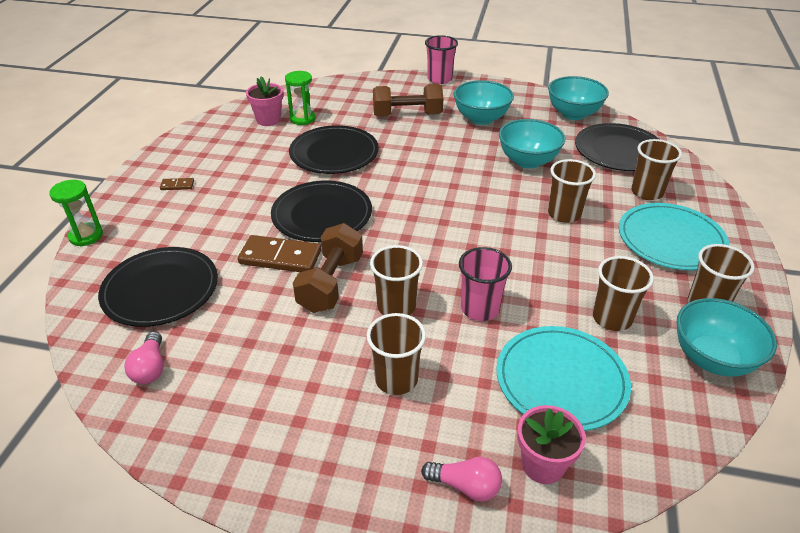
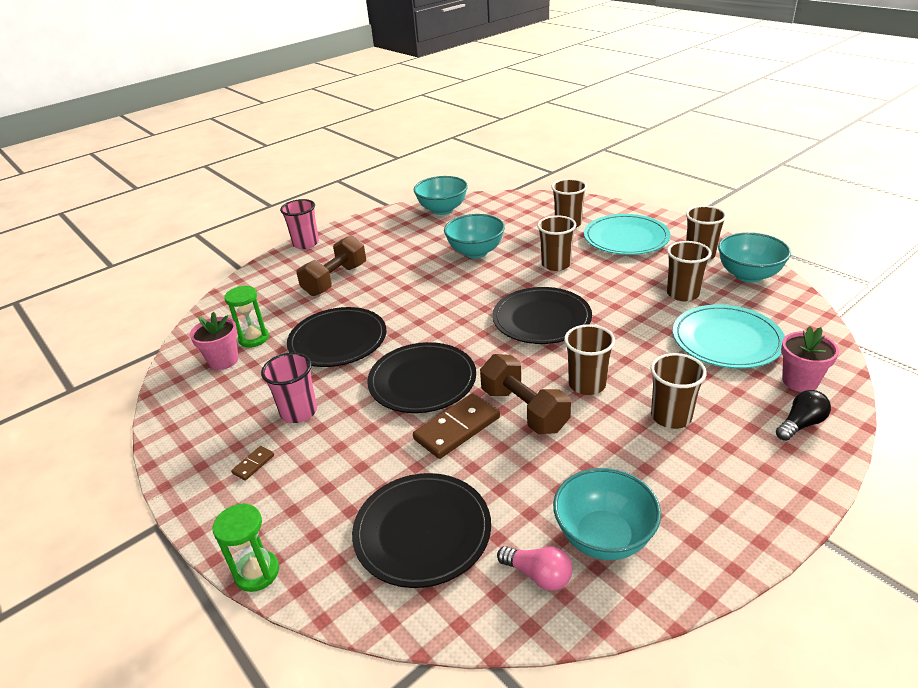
camera: 50 degrees left, 5 degrees down
pink light bulb [421,457,502,501] -> black light bulb [776,390,831,441]
turquoise bowl [454,80,514,125] -> turquoise bowl moved to [553,468,661,560]
pink cup [459,247,512,321] -> pink cup moved to [261,352,317,423]
black plate [575,123,659,171] -> black plate moved to [492,287,592,344]

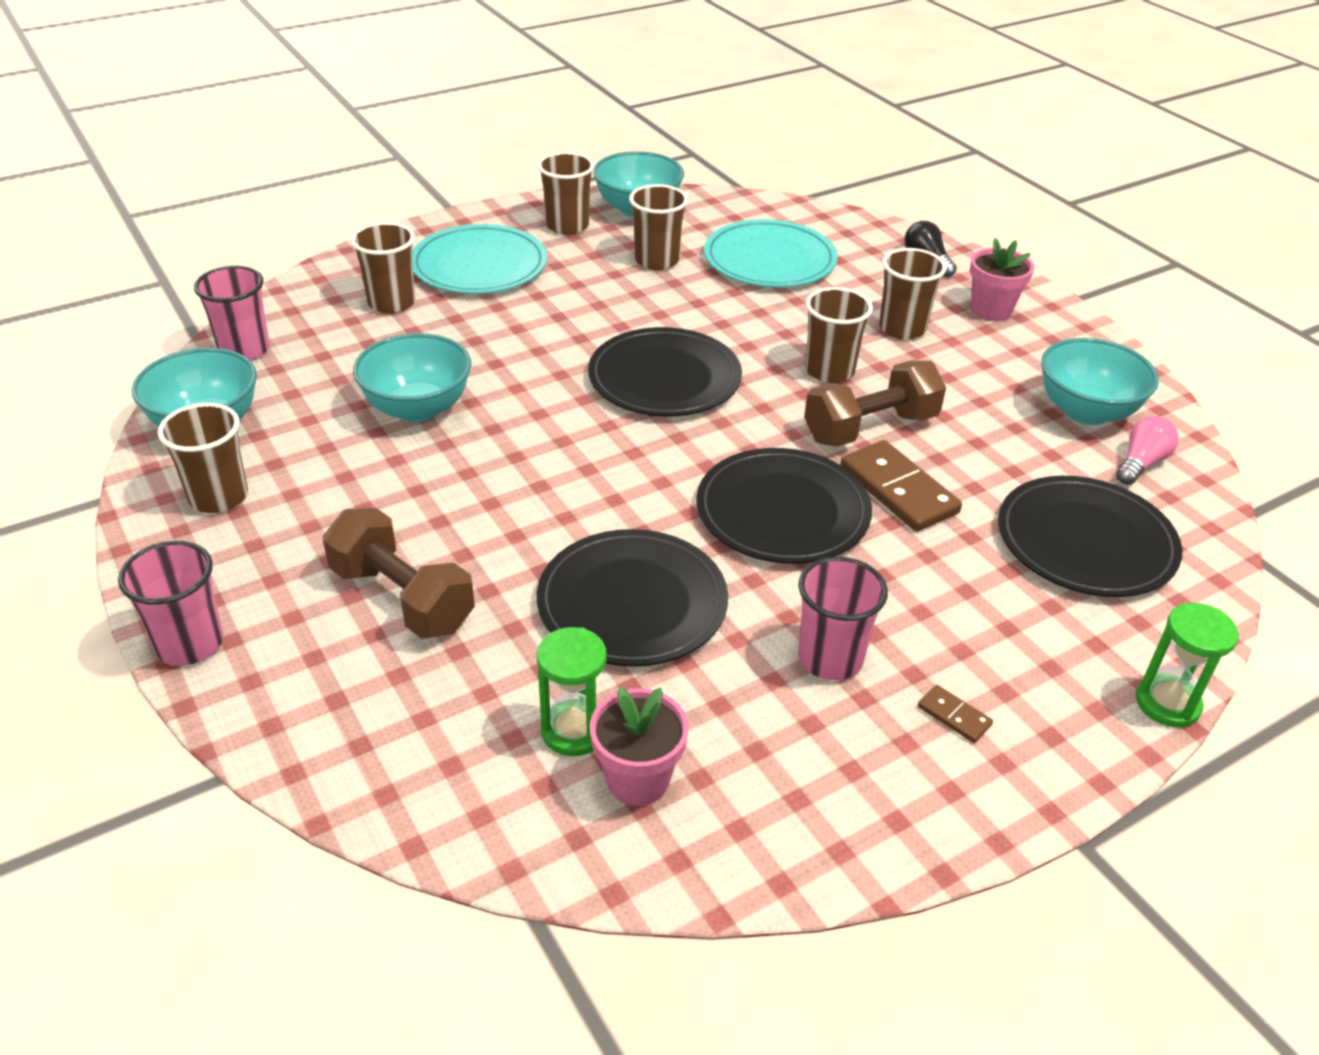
camera: 85 degrees left, 5 degrees up
brown cup [537,215,576,271] -> brown cup moved to [158,403,248,513]
pink flower pot [781,327,839,392] -> pink flower pot moved to [970,238,1034,321]
none -> pink cup [194,266,270,361]

